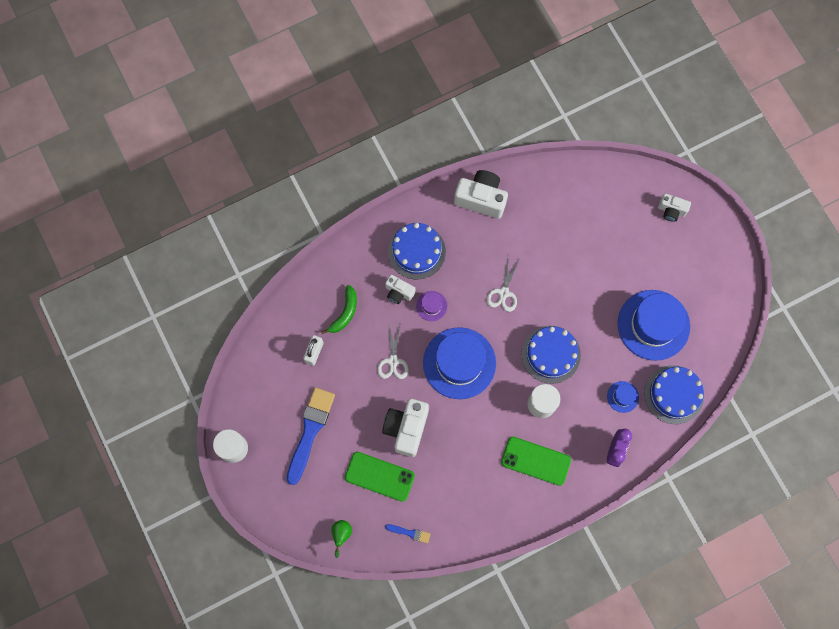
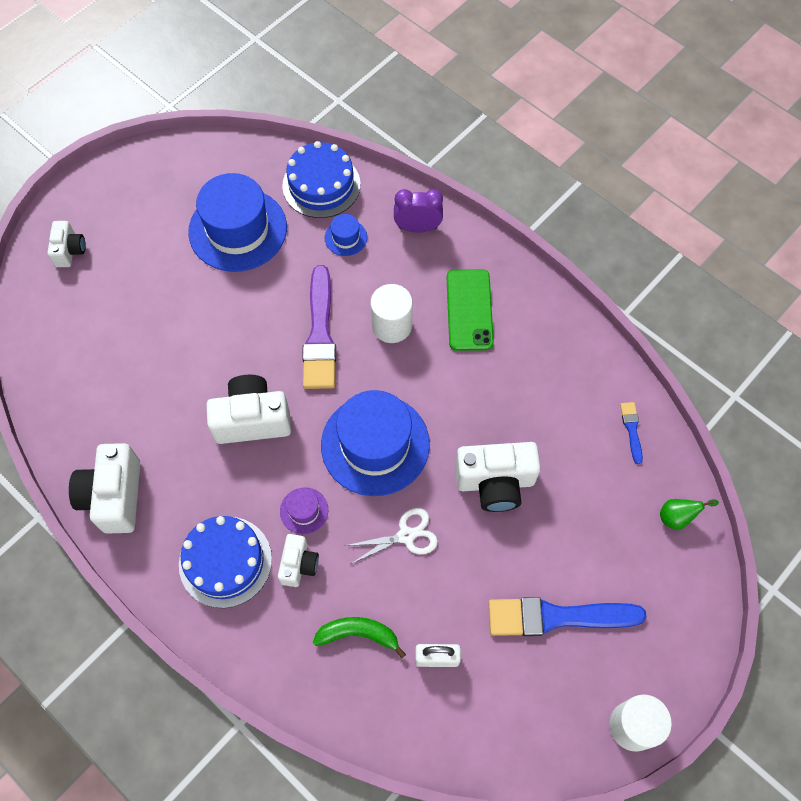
camera: 110 degrees left, 10 degrees down
green phone [345,452,415,502] -> none
white scissors [486,256,519,312] -> white camera [206,375,291,444]
blue cake [521,326,581,384] -> purple brush [302,265,336,389]

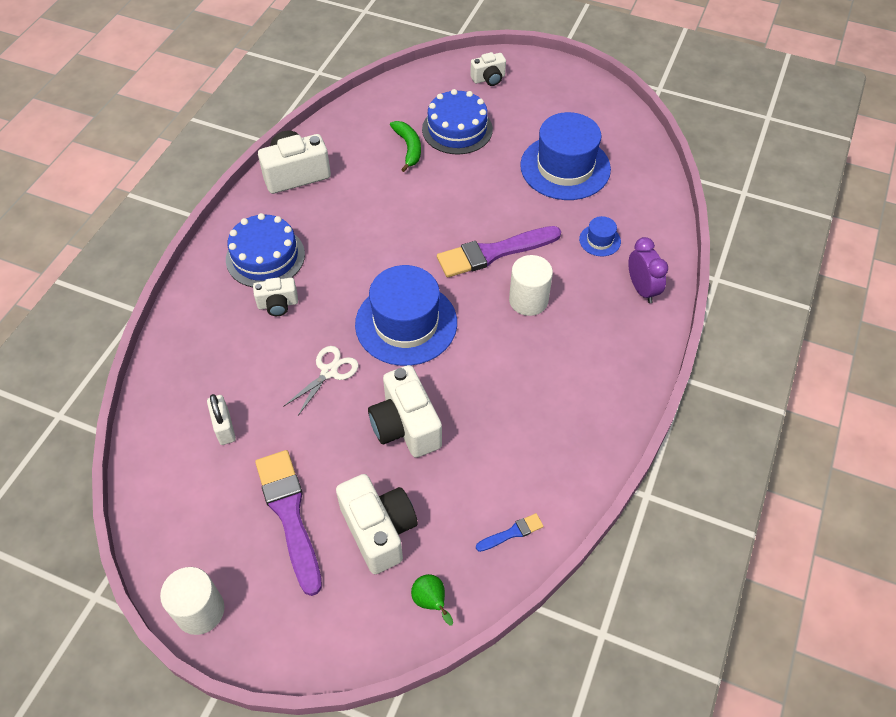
camera: 70 degrees right, 10 degrees down
white camera [206,375,291,444] -> white camera moved to [336,474,418,574]
purple hat [280,487,328,534] -> none
blue cake [282,141,360,218] -> blue cake moved to [422,89,493,155]
green banana [313,617,406,658] -> green banana moved to [390,121,421,172]
white scissors [345,508,438,564] -> white scissors turned 105 degrees counterclockwise [283,346,358,417]
green phone [447,269,494,351] -> none
blue brush [488,597,647,636] -> purple brush [255,450,322,596]

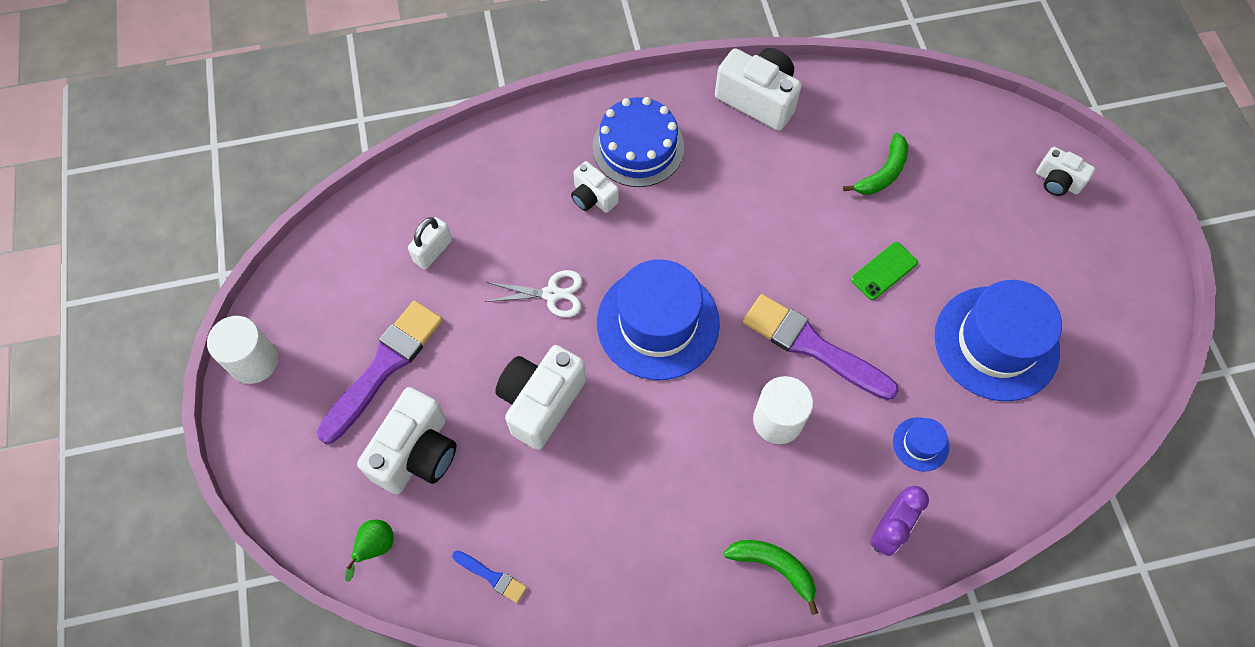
camera: 55 degrees right, 10 degrees up
blue cake [422,89,493,155] -> none
none -> green banana [724,540,818,615]
none -> green phone [851,242,918,300]

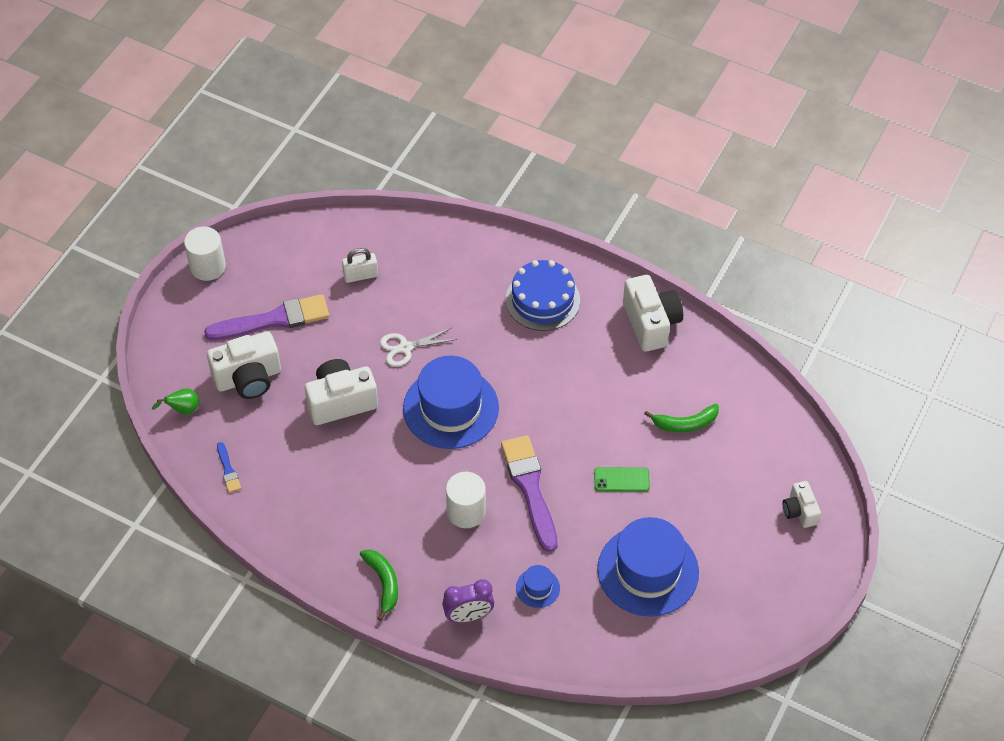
camera: 40 degrees right, 10 degrees down
white scissors [485,270,582,317] -> white scissors turned 120 degrees clockwise [380,328,457,367]
white camera [571,161,619,213] -> none

